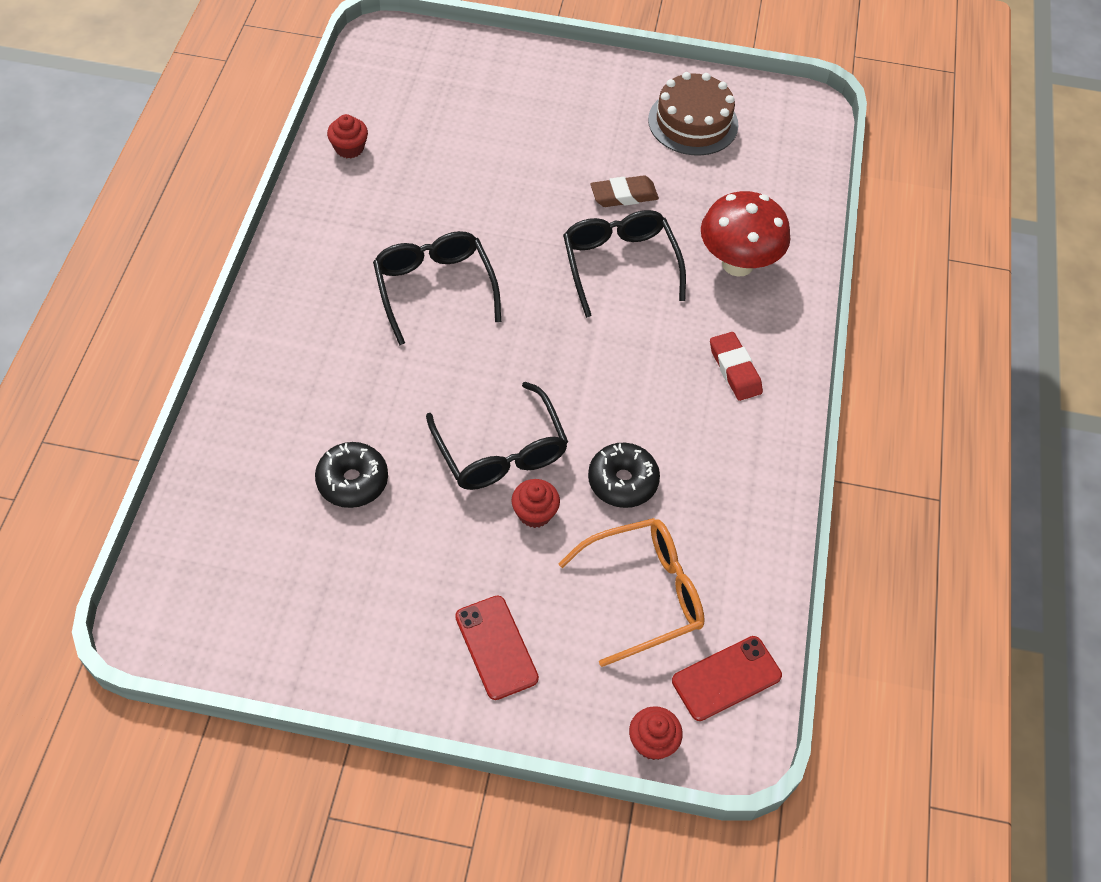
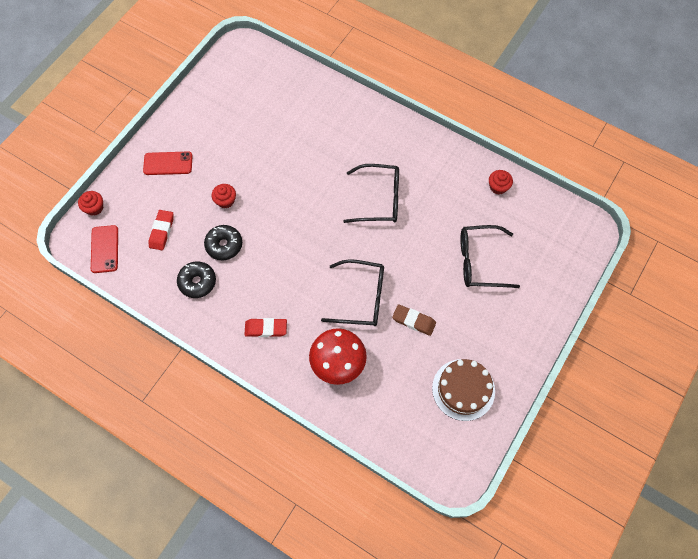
camera: 115 degrees right, 10 degrees up
black donut [315,442,388,508] -> black donut moved to [177,261,216,298]
black glasses [426,382,568,490] -> black glasses moved to [460,225,520,288]
orange glasses [558,518,705,667] -> red eraser [149,210,174,250]
brown eraser [590,175,659,207] -> brown eraser turned 75 degrees counterclockwise [392,304,436,336]

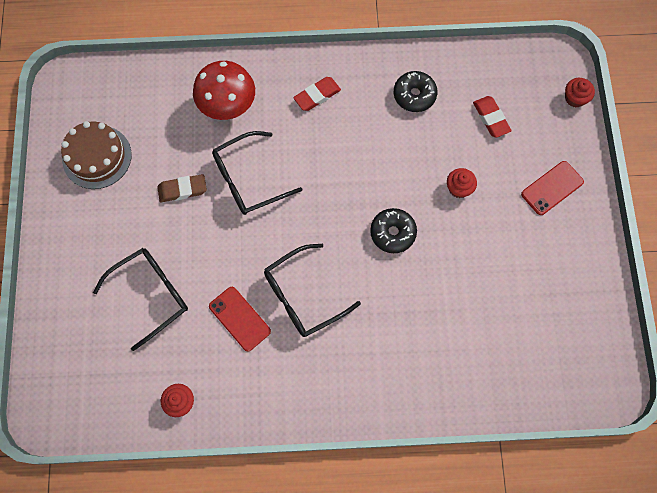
camera: 145 degrees right, 5 degrees up
red phone [91,225,118,273] -> red phone moved to [209,287,271,352]
black donut [204,225,242,260] -> black donut moved to [370,208,417,253]

